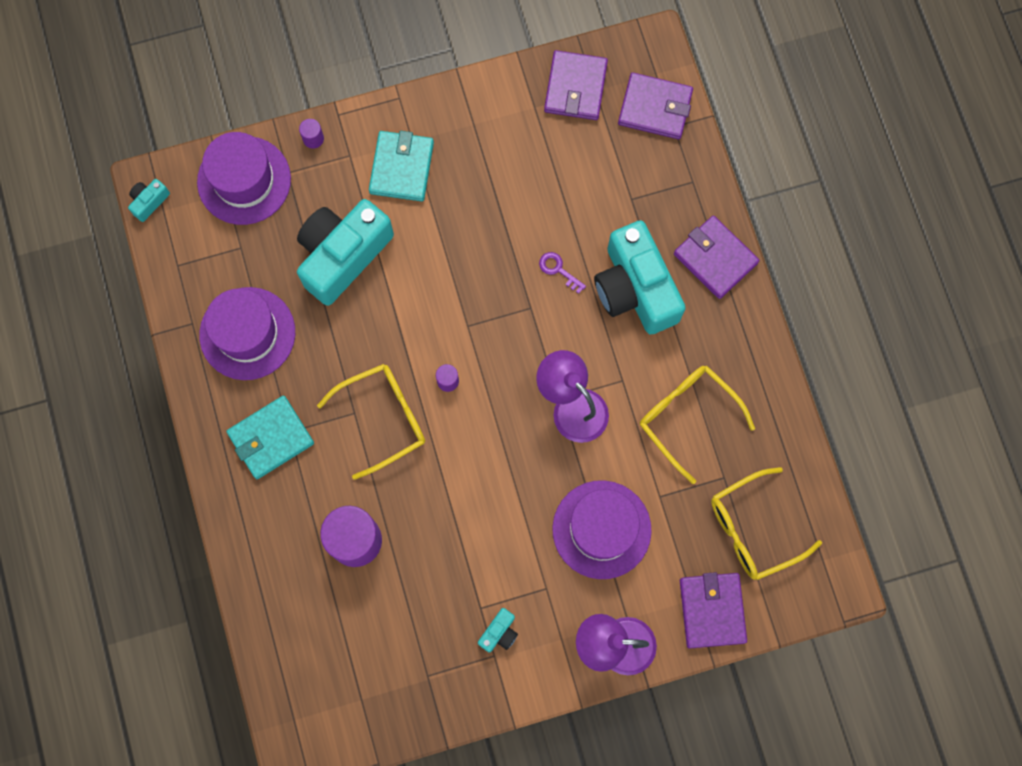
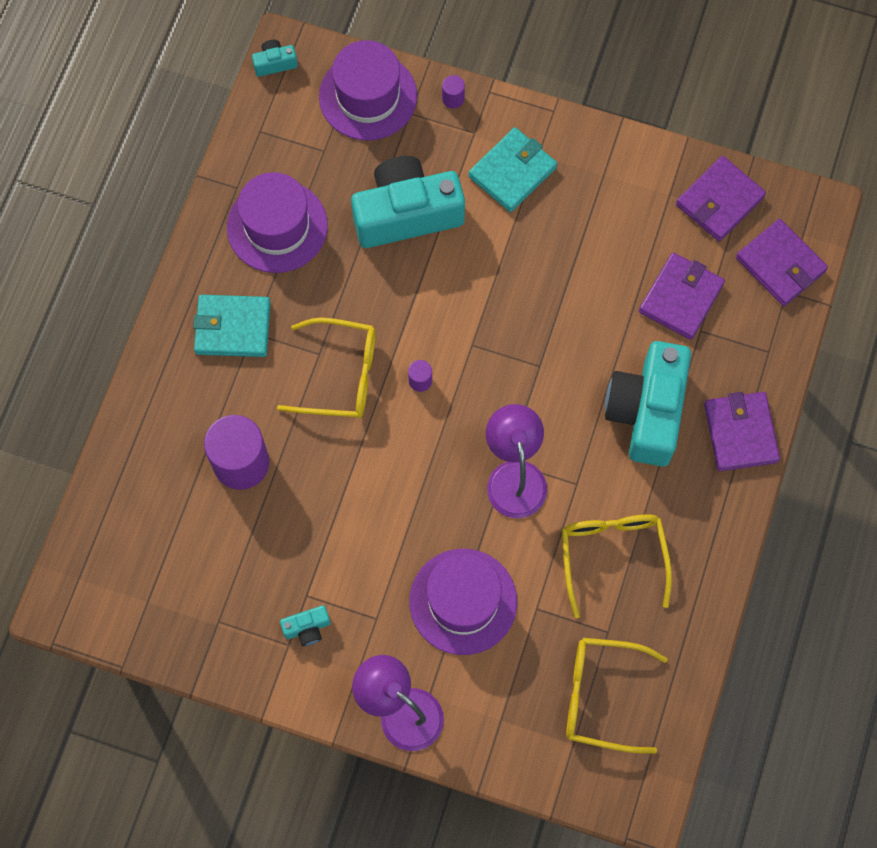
camera: 35 degrees right, 5 degrees down
purple key [539,252,586,294] -> none
purple wallet [680,572,747,649] -> purple wallet moved to [639,253,725,340]

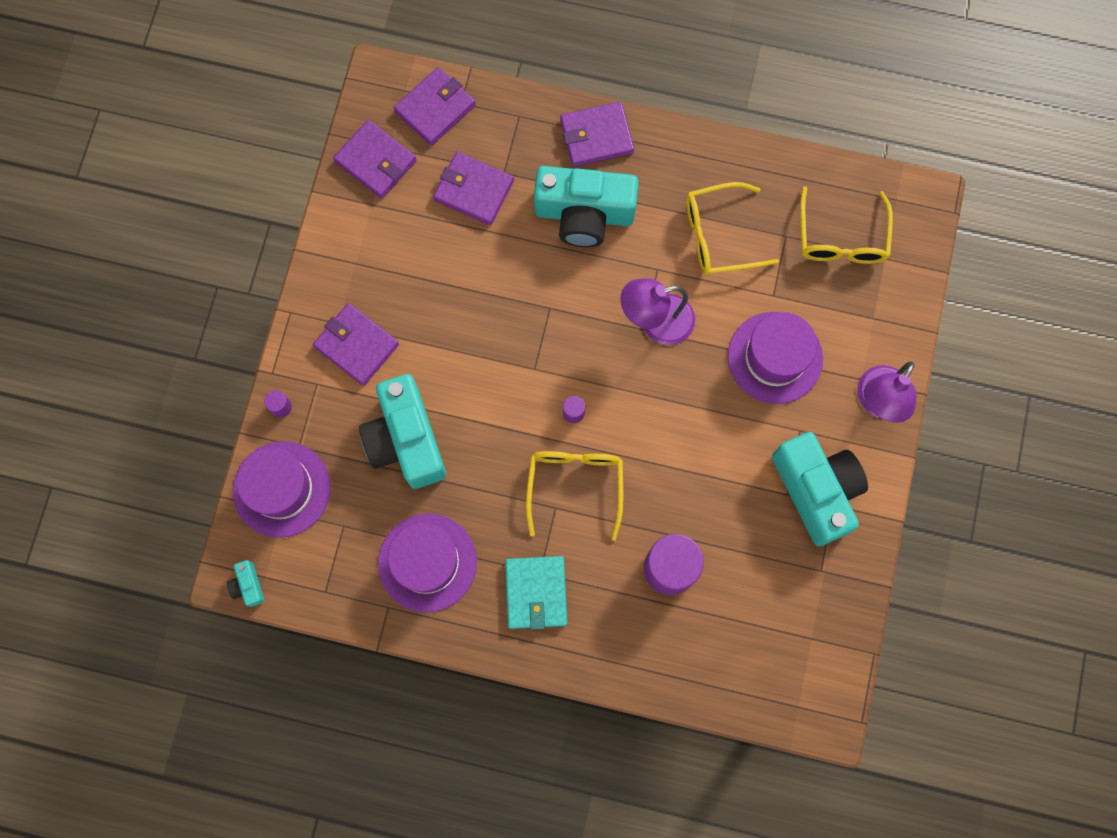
camera: 95 degrees left, 5 degrees up
turquoise camera [280,605,331,646] -> turquoise camera [772,432,868,546], size x2.44
turquoise wallet [468,127,557,212] -> purple wallet [313,303,399,386]

